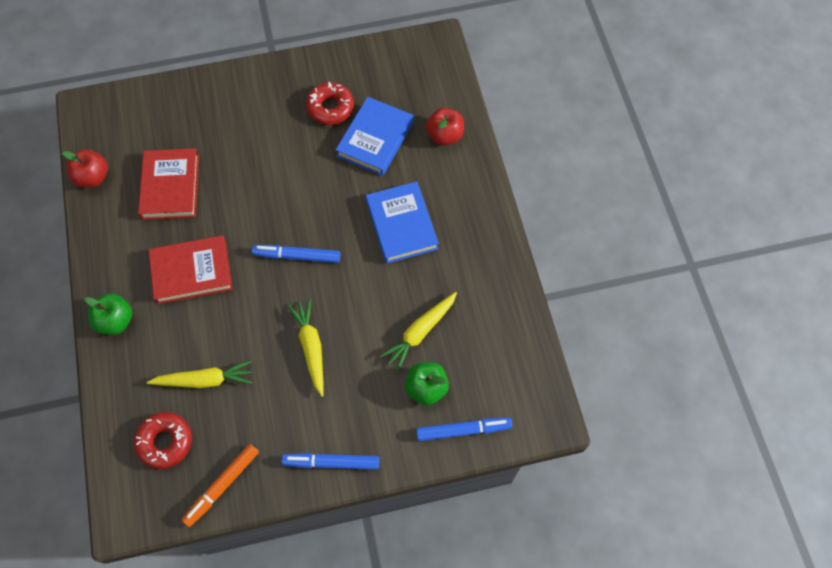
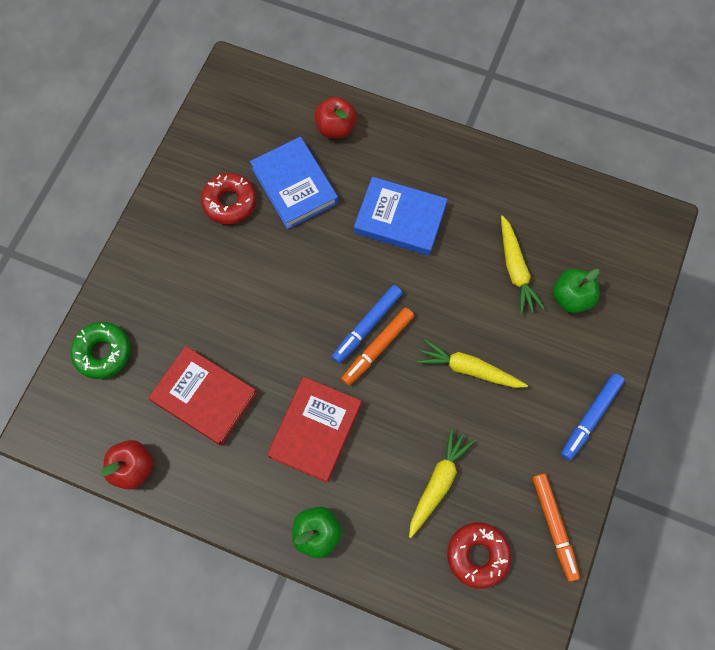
camera: 55 degrees left, 5 degrees up
blue marker [416,418,512,441] -> none
none -> green donut [71,322,131,379]
none -> orange marker [341,308,414,386]

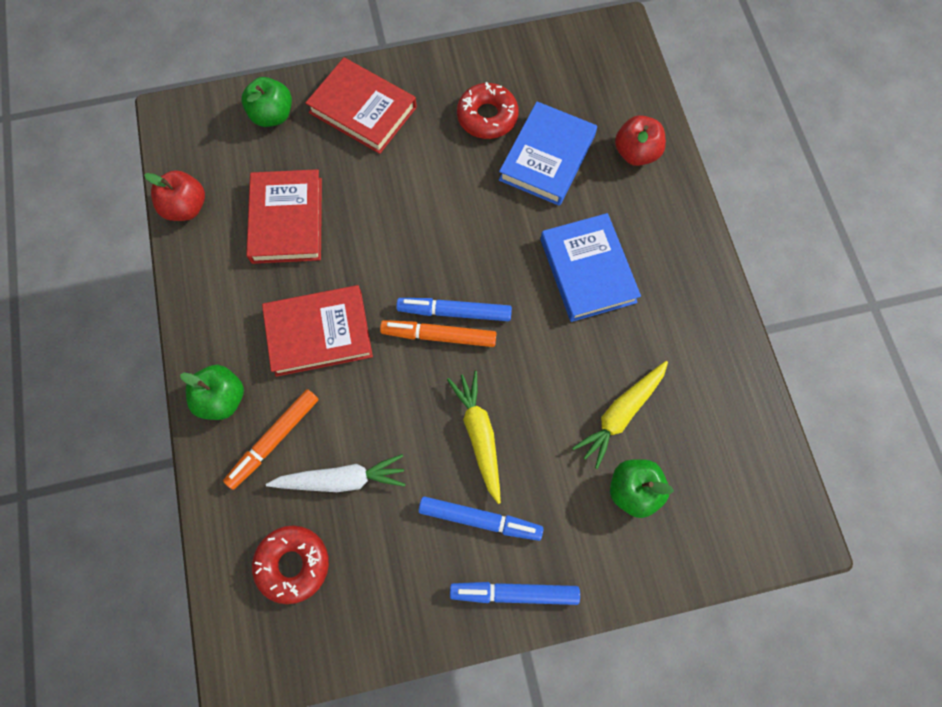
camera: 55 degrees right, 0 degrees up
green donut [71,322,131,379] -> green apple [241,77,292,127]
yellow carrot [409,428,475,538] -> white carrot [266,454,406,492]
orange marker [532,473,580,582] -> orange marker moved to [223,389,319,490]
none -> red book [306,58,417,154]
none -> blue marker [419,496,543,541]

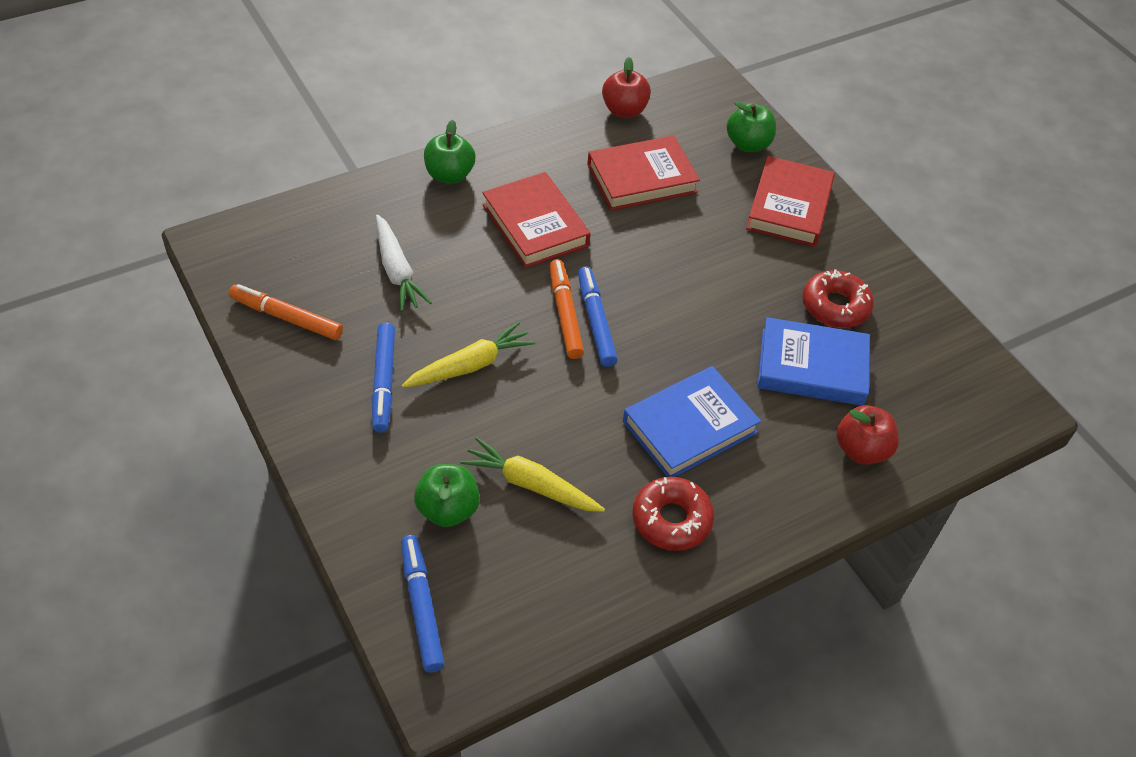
camera: 70 degrees right, 20 degrees down
orange marker [223,389,319,490] -> orange marker moved to [229,284,343,340]
red donut [252,525,329,604] -> red donut moved to [632,477,714,551]
blue marker [450,582,580,605] -> blue marker moved to [401,535,444,673]

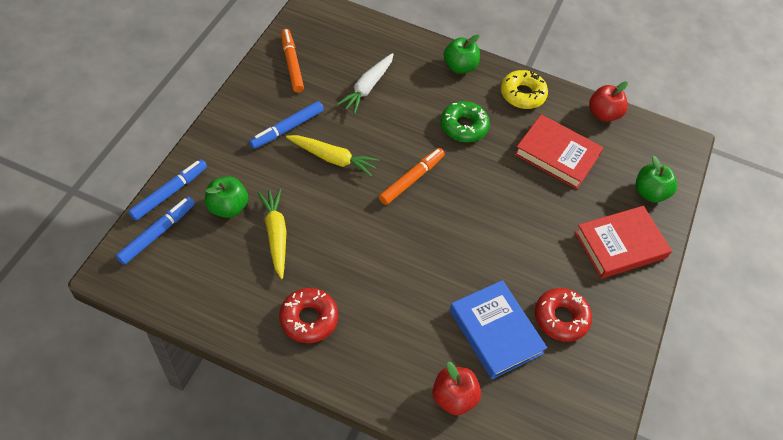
camera: 50 degrees right, 5 degrees up
red book [482,172,591,268] -> green donut [441,101,490,142]
blue marker [578,266,617,367] -> blue marker moved to [128,159,207,221]
blue book [623,366,761,477] -> none
none -> yellow donut [501,70,548,109]

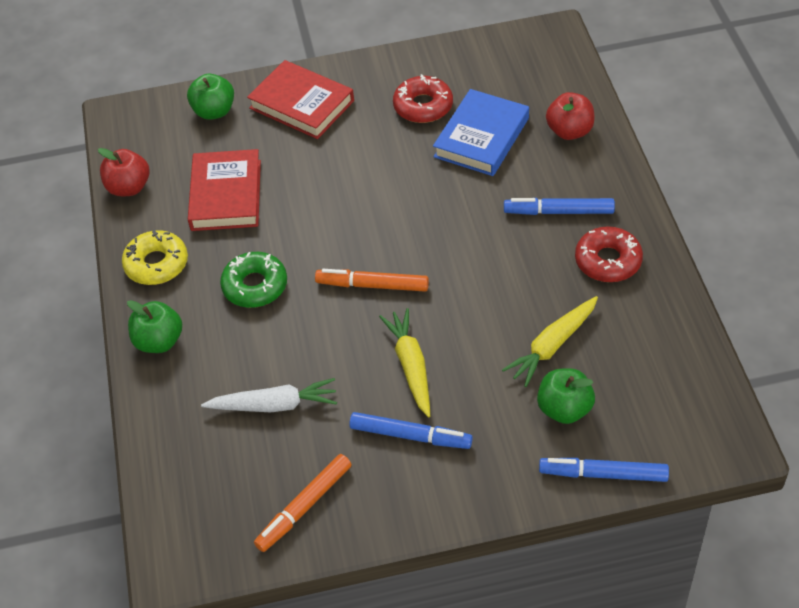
camera: 115 degrees left, 5 degrees down
blue marker [116,197,195,265] -> blue marker moved to [504,198,615,215]

